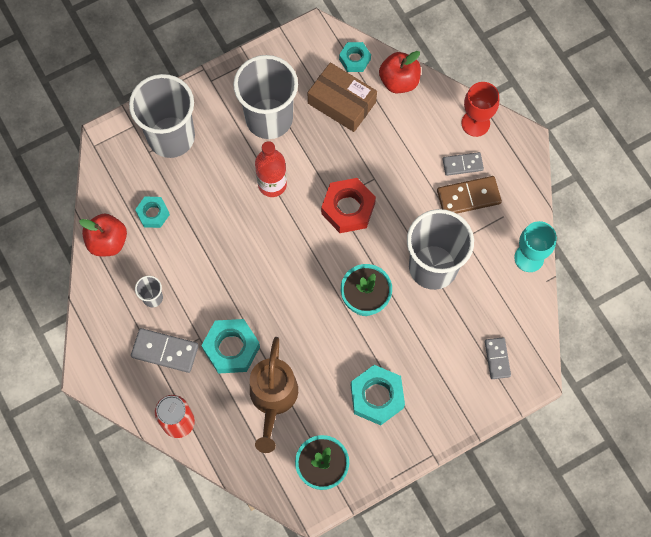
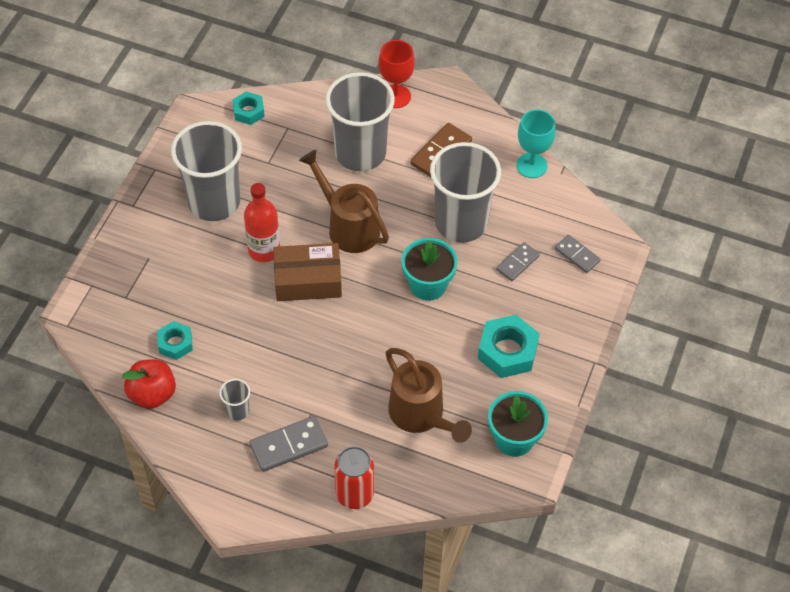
camera: 40 degrees left, 15 degrees down
grey cup [129,74,195,158] -> grey cup moved to [326,72,395,171]
turquoise nut [201,319,260,374] -> none
brown box [307,62,377,132] -> brown box moved to [273,243,342,301]
red nut [321,178,376,233] -> brown watering can [299,150,389,253]
red apple [379,51,421,93] -> none
grey domino [443,152,484,176] -> grey domino moved to [496,242,540,281]

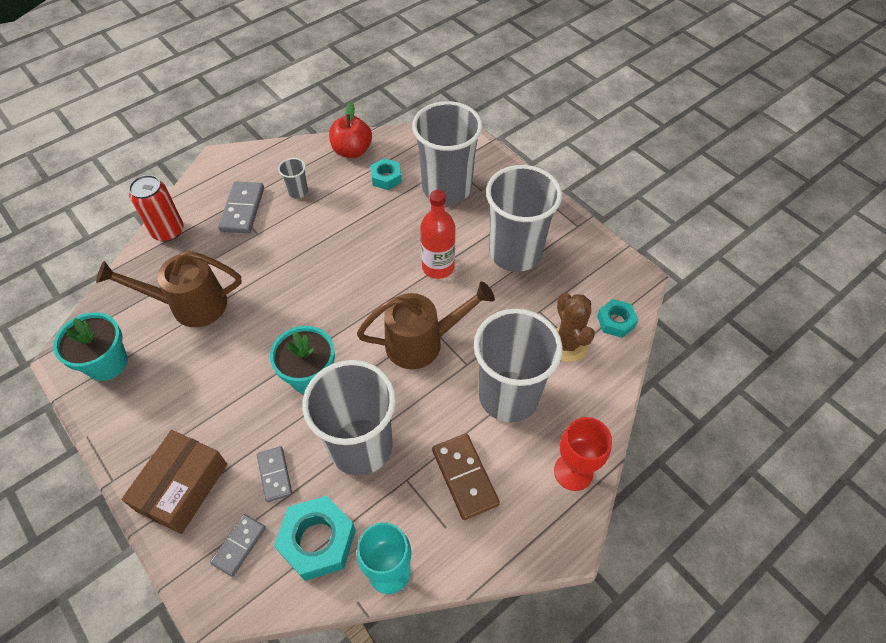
camera: 120 degrees right, 0 degrees up
brown box [273,243,342,301] -> brown box moved to [121,430,227,534]
turquoise nut [478,315,540,378] -> turquoise nut moved to [274,496,356,581]
grey domino [555,235,601,273] -> grey domino turned 45 degrees counterclockwise [210,514,266,577]
none -> grey cup [412,101,483,204]
none -> brown cactus [556,292,595,362]

